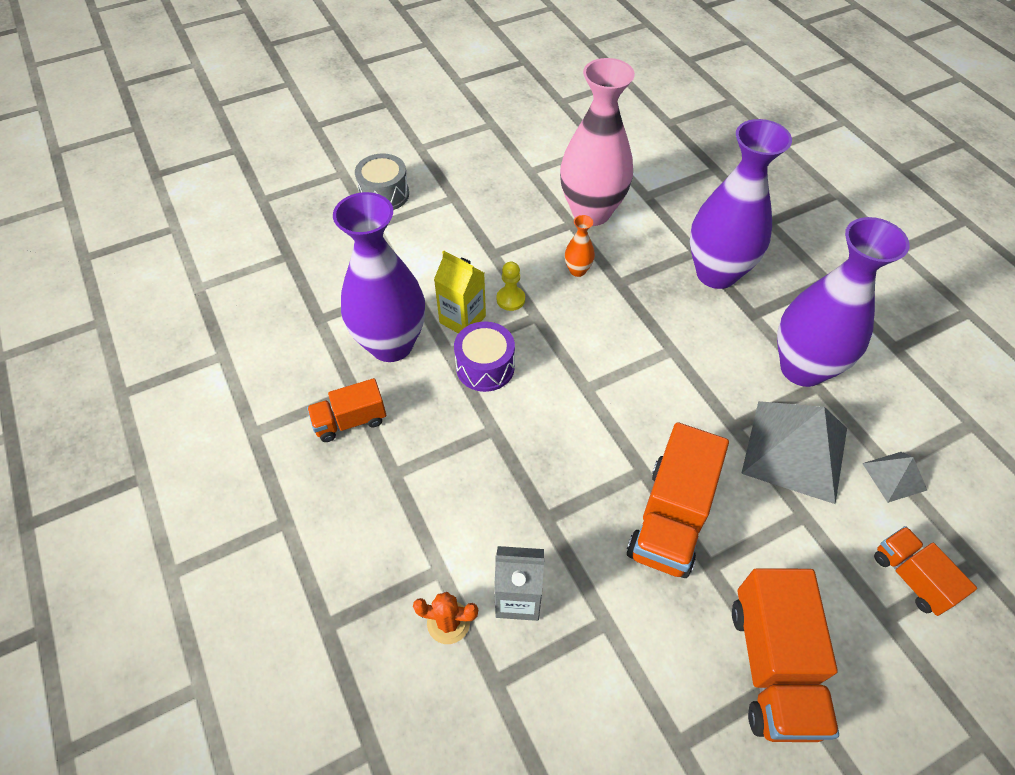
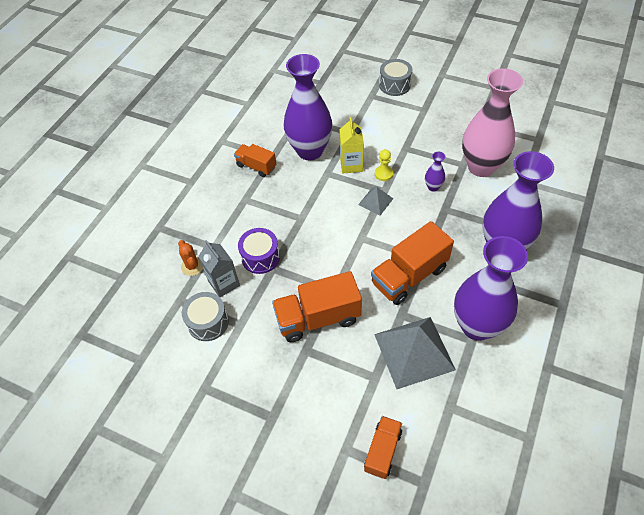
camera: 55 degrees right, 0 degrees up
purple drum [454,322,515,392] -> purple drum moved to [238,228,280,274]
orange vase [565,215,595,277] -> purple vase [425,152,445,192]
orange truck [732,568,839,742] -> orange truck moved to [371,221,454,305]
grey pyramid [862,452,927,503] -> grey pyramid moved to [358,187,393,216]
none -> grey drum [182,292,229,341]

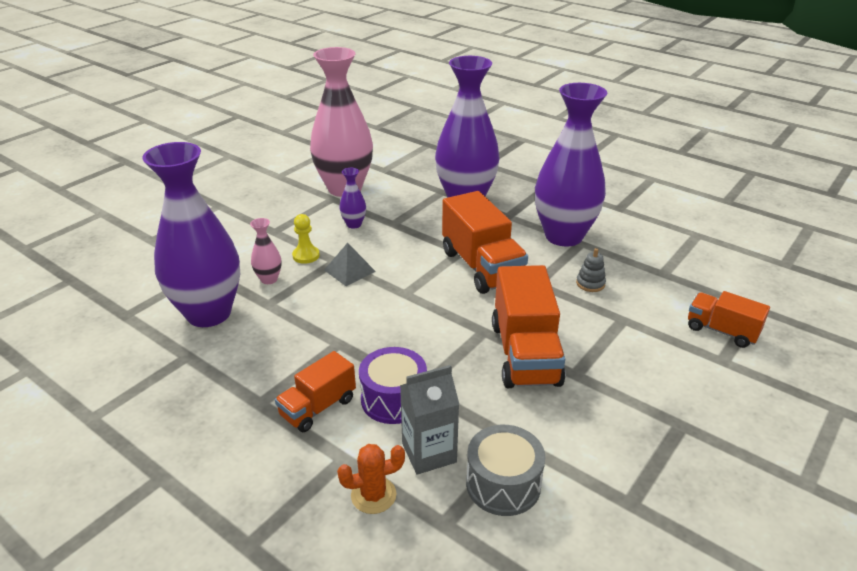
camera: 80 degrees left, 20 degrees down
orange truck [234,144,276,177] -> orange truck moved to [275,351,356,432]
yellow carton [340,117,364,173] -> pink vase [250,218,282,284]
grey pyramid [374,317,456,389] -> grey stacking toy [576,248,606,292]
grey drum [379,59,412,96] -> none

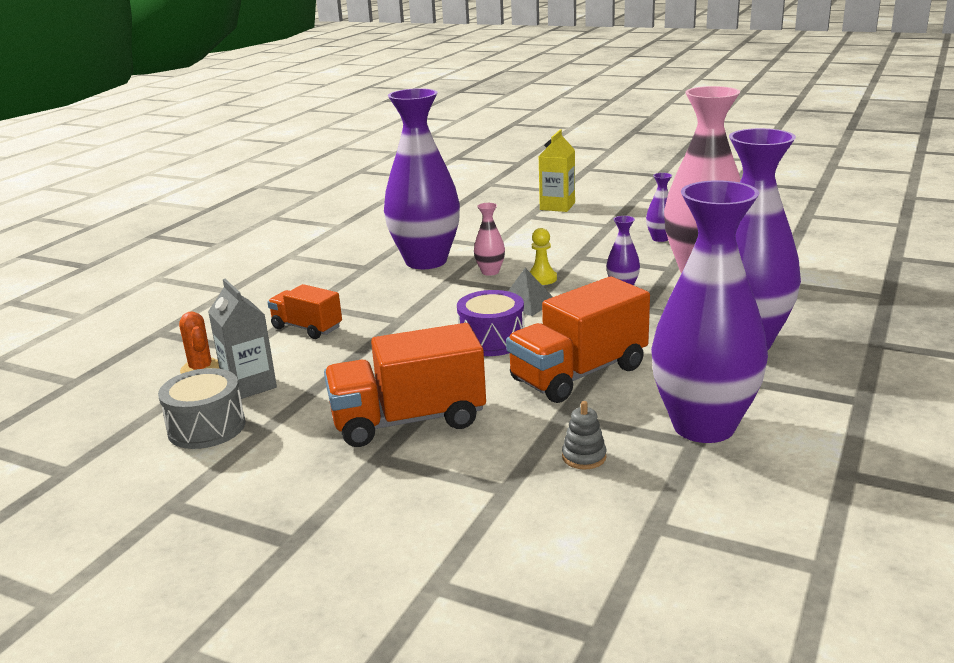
camera: 80 degrees right, 10 degrees down
purple drum [359,347,427,424] -> purple drum moved to [457,290,524,356]
orange truck [688,291,770,348] -> none
none -> yellow carton [538,130,575,212]
none -> purple vase [646,173,672,242]

